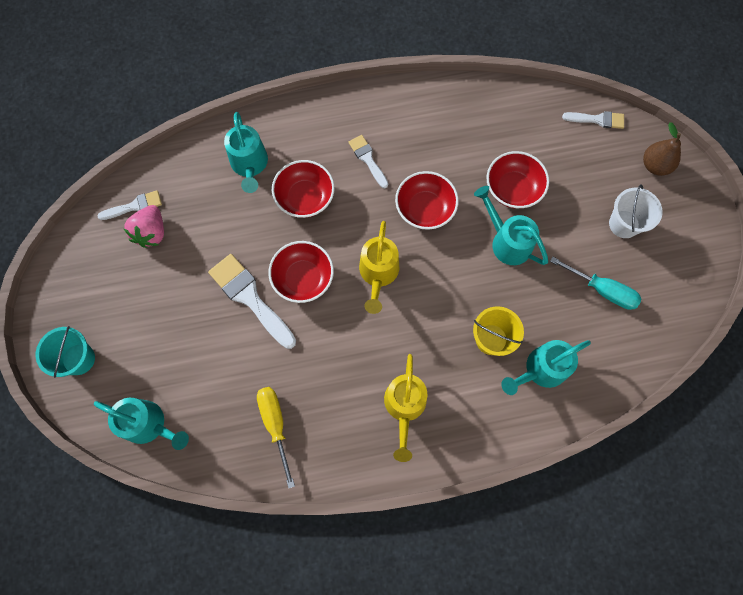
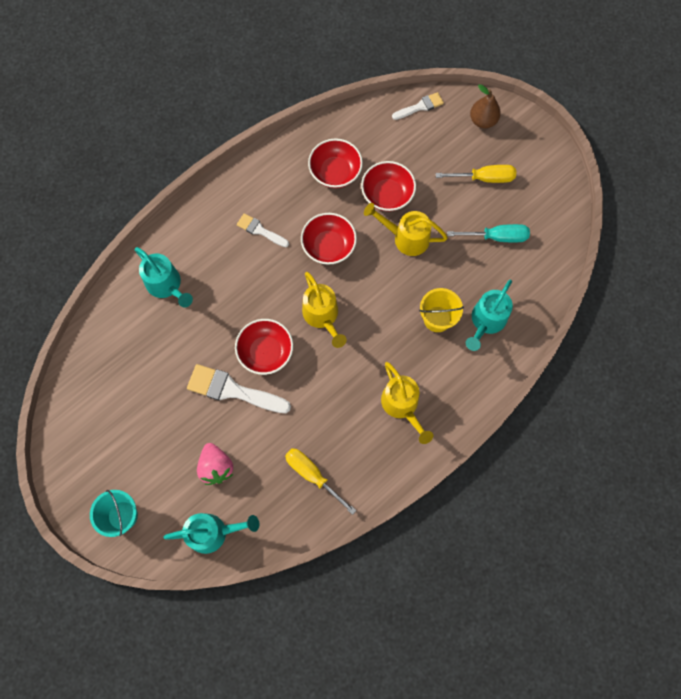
camera: 30 degrees left, 0 degrees up
white brush [97,190,162,220] -> none
pink strawberry [124,205,164,248] -> pink strawberry moved to [197,443,233,485]
red bowl [272,160,335,218] -> red bowl moved to [308,138,363,188]
turquoise watering can [474,186,548,265] -> yellow watering can [364,203,448,256]
white bucket [609,184,663,238] -> yellow screwdriver [436,165,516,183]

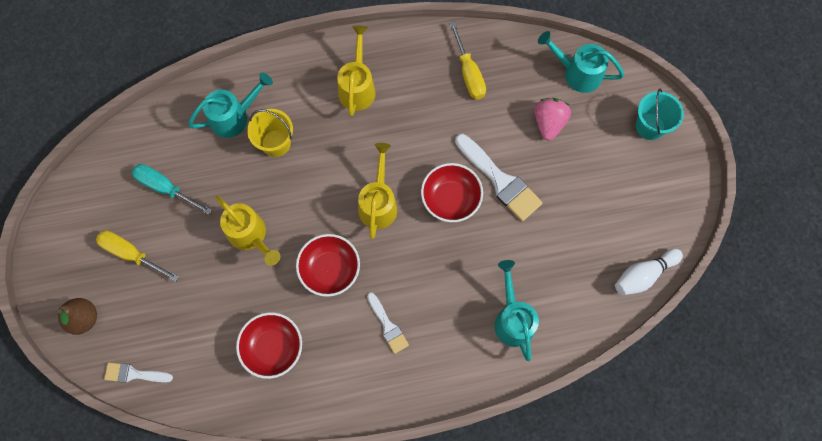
camera: 150 degrees left, 0 degrees up
red bowl [361,161,416,211] -> none
none -> white bowling pin [615,249,683,296]

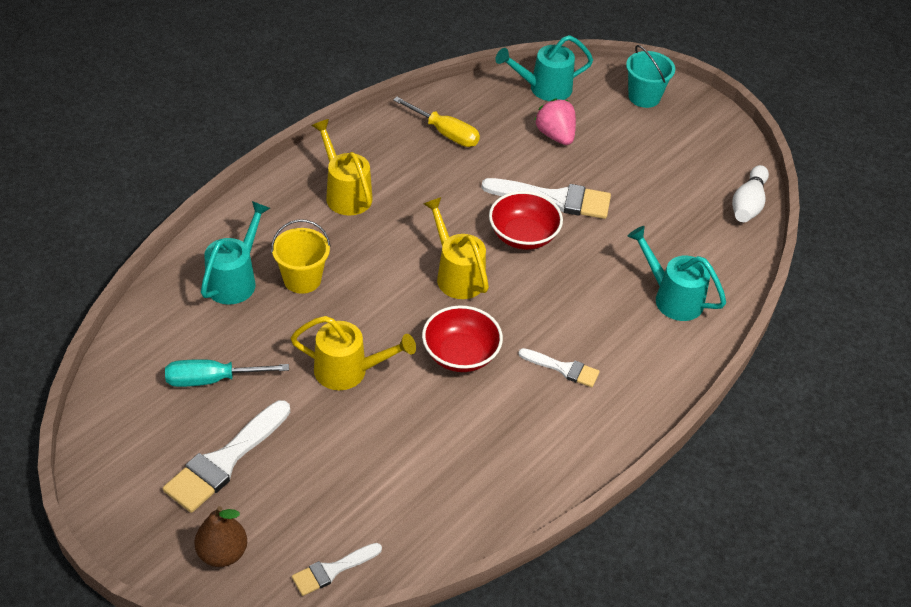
camera: 40 degrees left, 25 degrees down
yellow screwdriver [96,231,179,282] -> white brush [163,400,290,513]
red bowl [236,312,302,379] -> none

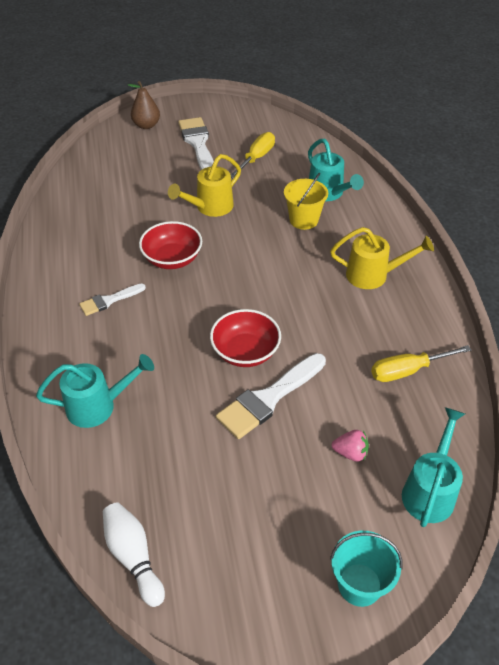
camera: 130 degrees right, 0 degrees up
turquoise screwdriver [165,359,289,387] -> yellow screwdriver [231,132,275,179]
white brush [292,543,382,596] -> none
yellow watering can [424,197,489,299] -> none
pink strawberry [535,99,576,145] -> pink strawberry [332,430,369,462], size x0.66

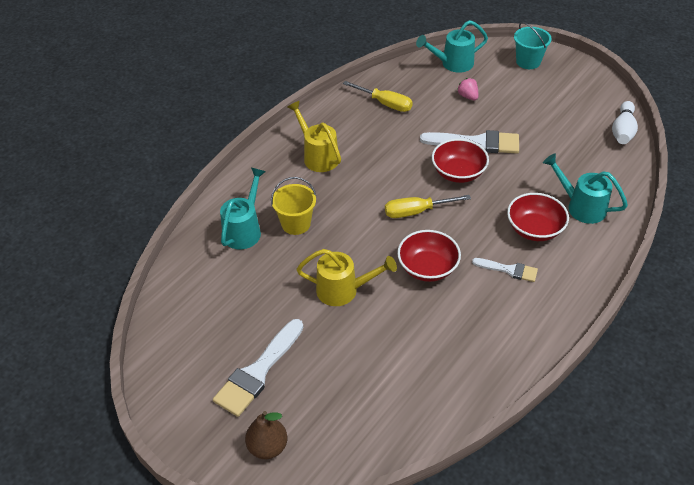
camera: 130 degrees left, 0 degrees up
yellow screwdriver [231,132,275,179] -> yellow screwdriver moved to [385,195,471,218]
none -> red bowl [507,193,569,241]

